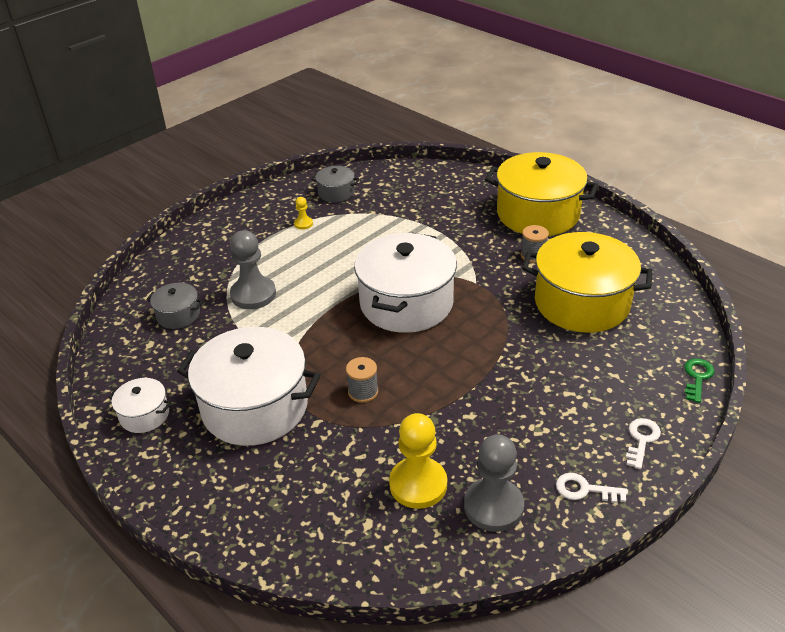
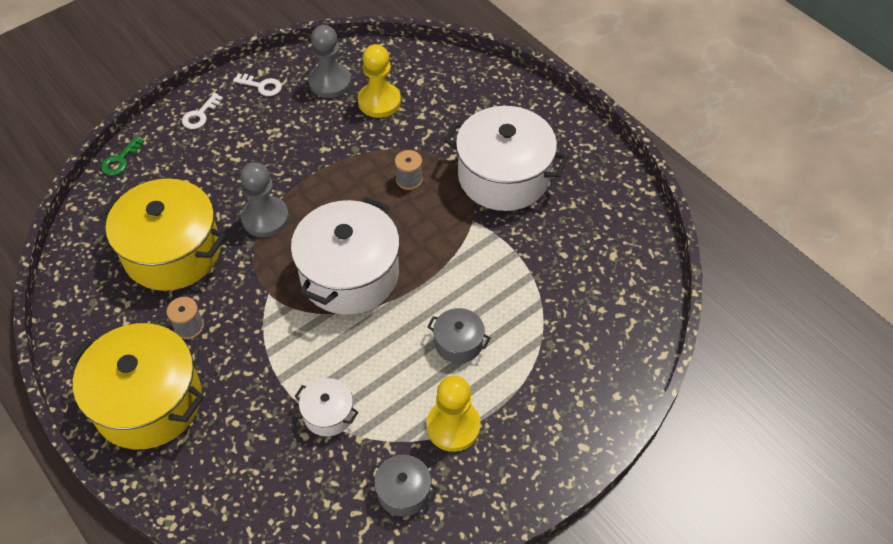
camera: 175 degrees left, 15 degrees up
white pot [109,378,171,433] -> white pot moved to [295,378,358,436]
grey pot [146,283,203,329] -> grey pot moved to [428,308,490,364]
grey pawn [230,230,276,309] -> grey pawn moved to [240,162,289,237]
yellow pawn [294,197,313,230] -> yellow pawn [426,375,481,452], size x2.17

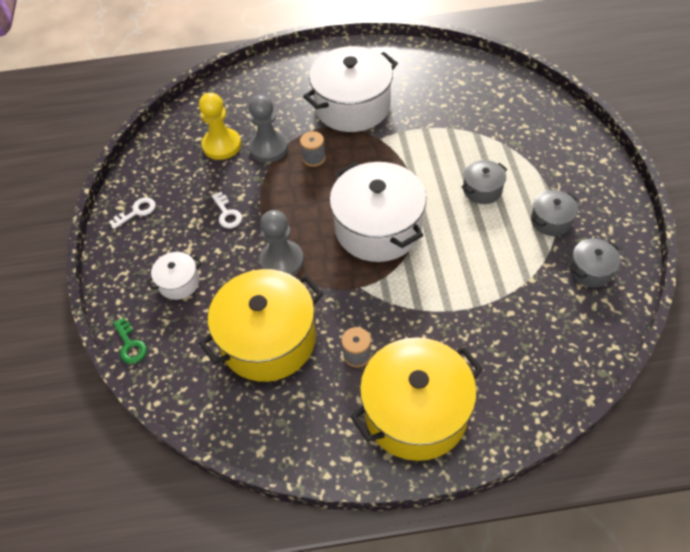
camera: 55 degrees left, 0 degrees up
white key [182,93,223,129] -> white key moved to [211,192,242,228]
white pot [295,378,358,436] -> white pot moved to [147,252,202,300]
grey pawn [308,25,351,98] -> grey pawn moved to [249,95,288,162]
yellow pawn [426,375,481,452] -> grey pot [531,190,578,236]

